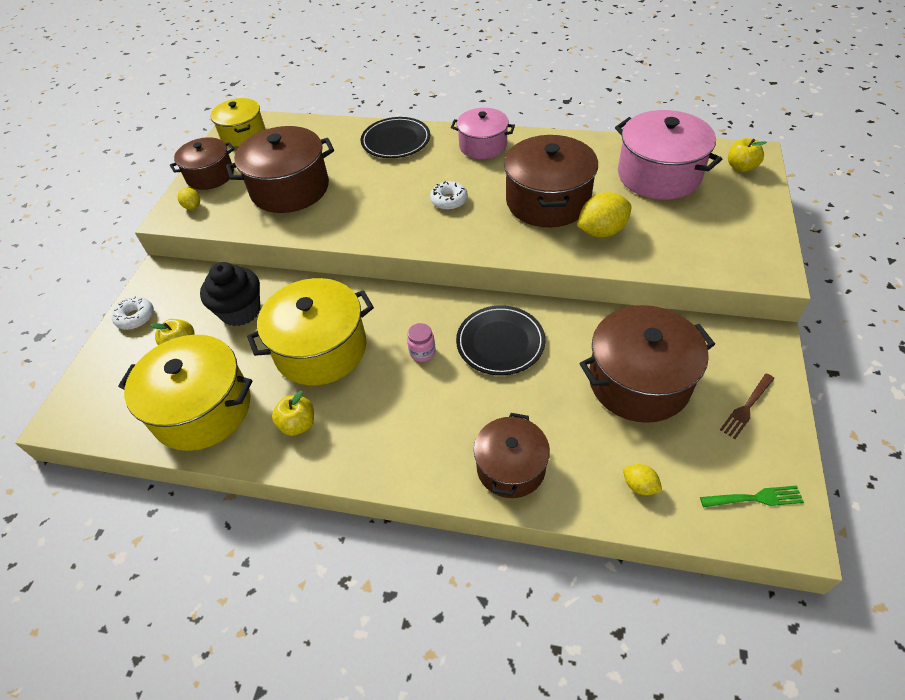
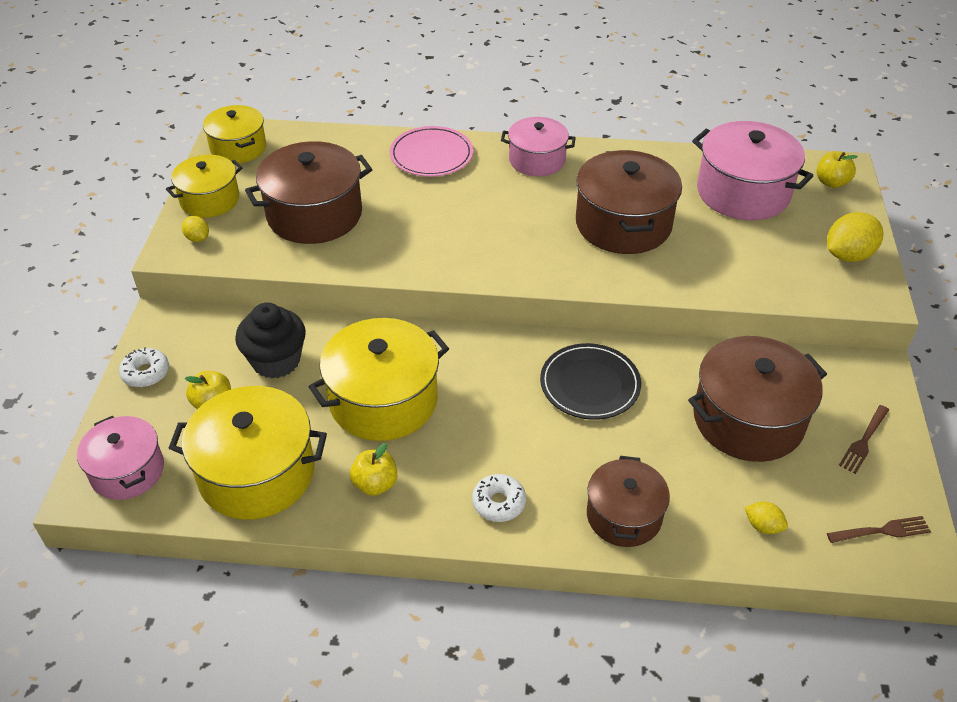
camera: 10 degrees left, 5 degrees down
brown pot [170,137,234,190] -> yellow pot [166,155,243,218]
black plate [361,117,430,158] -> pink plate [390,126,474,177]
pink jar [407,323,436,362] -> none
white donut [430,181,468,210] -> white donut moved to [472,474,526,522]
yellow lemon [577,192,631,237] -> yellow lemon moved to [827,212,883,262]
green fork [700,486,804,507] -> brown fork [827,516,931,543]
none -> pink pot [77,416,164,500]

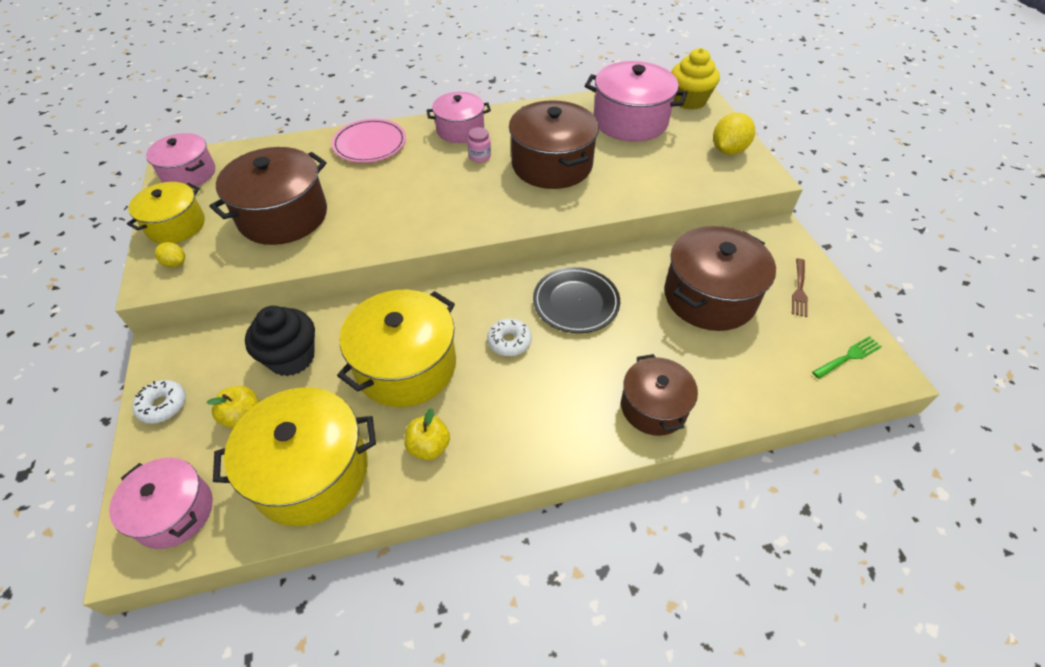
camera: 20 degrees left, 5 degrees up
yellow pot [203,105,266,164] -> pink pot [146,133,215,188]
white donut [472,474,526,522] -> white donut moved to [487,318,532,356]
yellow lemon [744,502,788,534] -> none
yellow apple [817,151,858,188] -> yellow cupcake [671,48,720,110]
brown fork [827,516,931,543] -> green fork [812,336,882,379]
none -> pink jar [468,127,491,163]

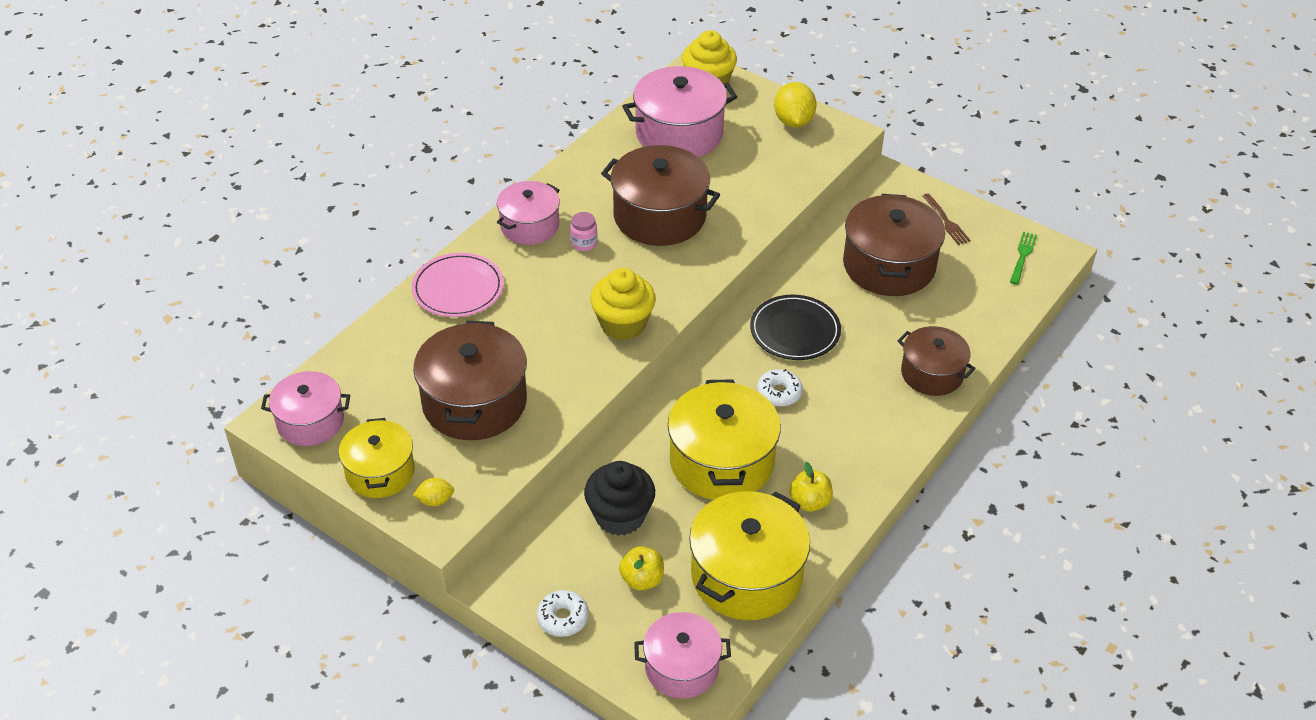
camera: 40 degrees left, 5 degrees down
none -> yellow cupcake [590,268,656,340]

